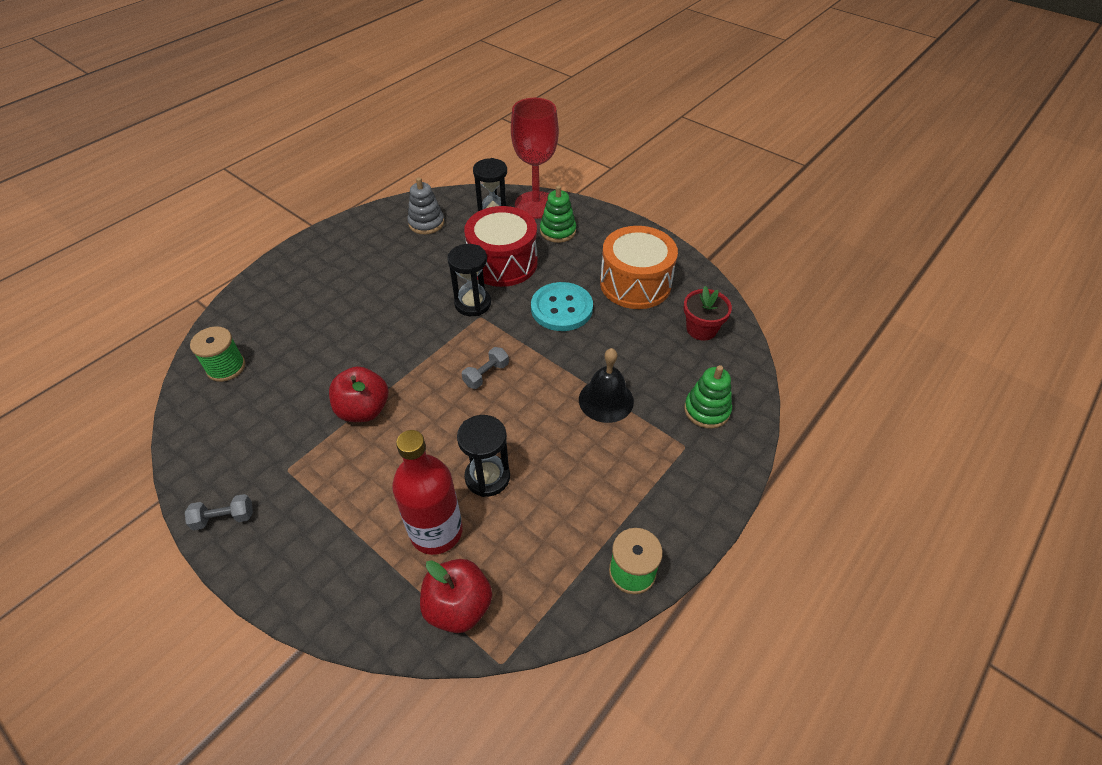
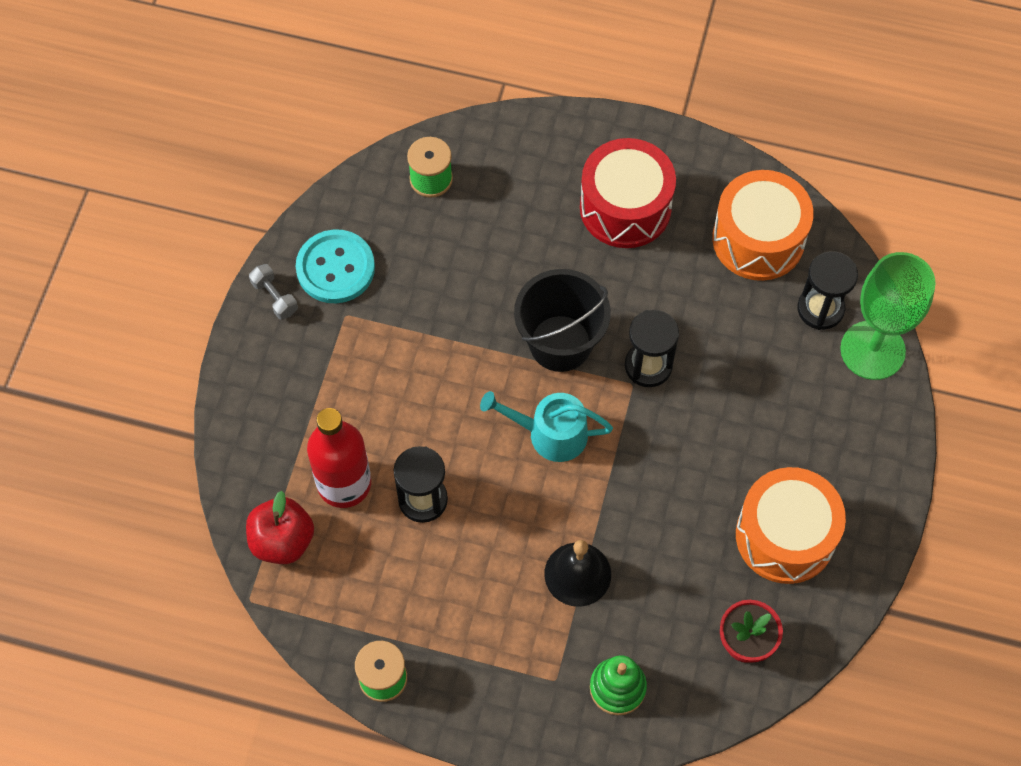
camera: 65 degrees right, 15 degrees up
red apple [329,366,388,422] -> none
grey stacking toy [407,177,444,234] -> orange drum [712,170,814,281]
grey dumbbell [462,347,509,389] -> turquoise watering can [480,391,613,462]
red drum [464,206,538,287] -> red drum moved to [580,138,676,248]
red goblet [511,98,559,219] -> green goblet [840,252,936,380]
turquoise button [531,282,593,331] -> turquoise button moved to [296,229,375,303]
green stacking toy [540,185,576,243] -> none
none -> black bucket [514,269,611,372]

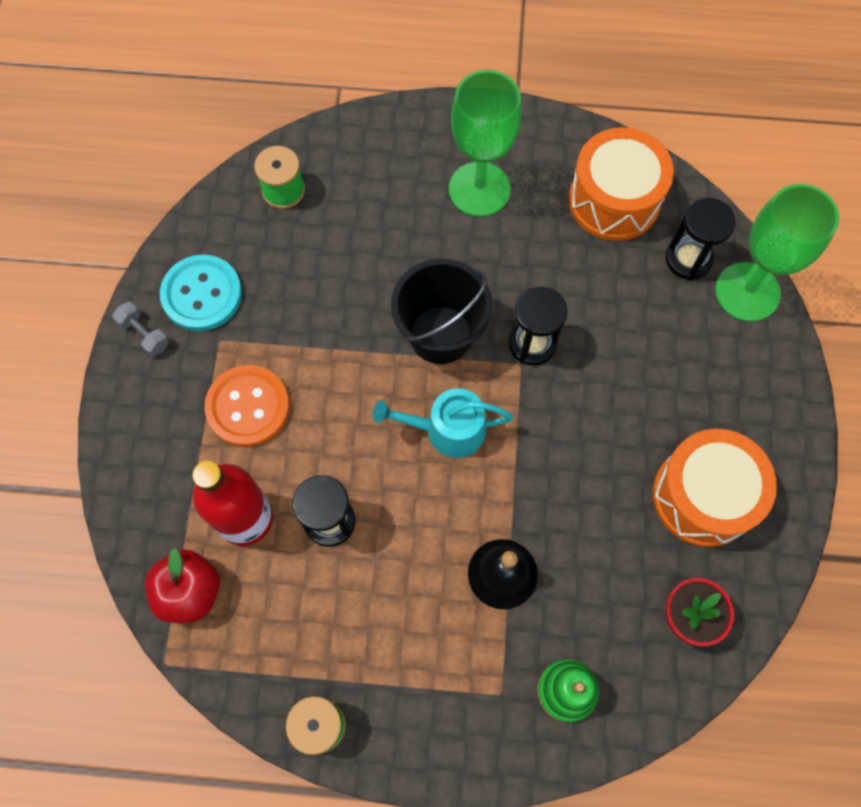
camera: 10 degrees left, 5 degrees up
red drum [580,138,676,248] -> green goblet [449,70,522,217]
none -> orange button [204,365,290,447]

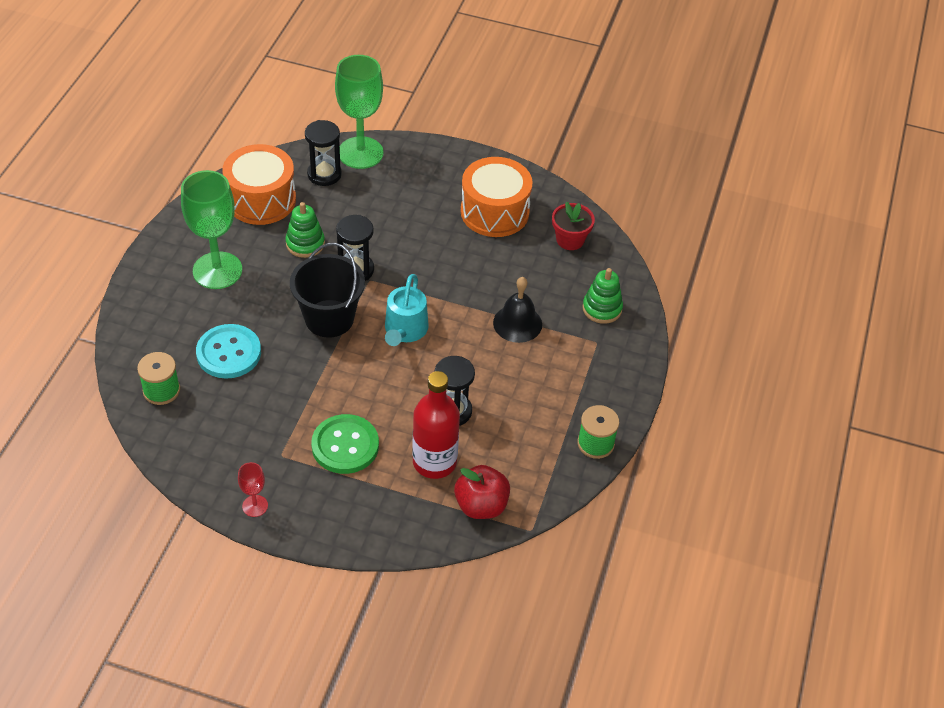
camera: 80 degrees left, 20 degrees down
grey dumbbell [112,302,169,356] -> red goblet [238,462,268,517]
turquoise button [160,255,242,331] -> turquoise button moved to [196,324,261,379]
orange button [204,365,290,447] -> green button [311,414,379,474]
none -> green stacking toy [285,202,325,258]

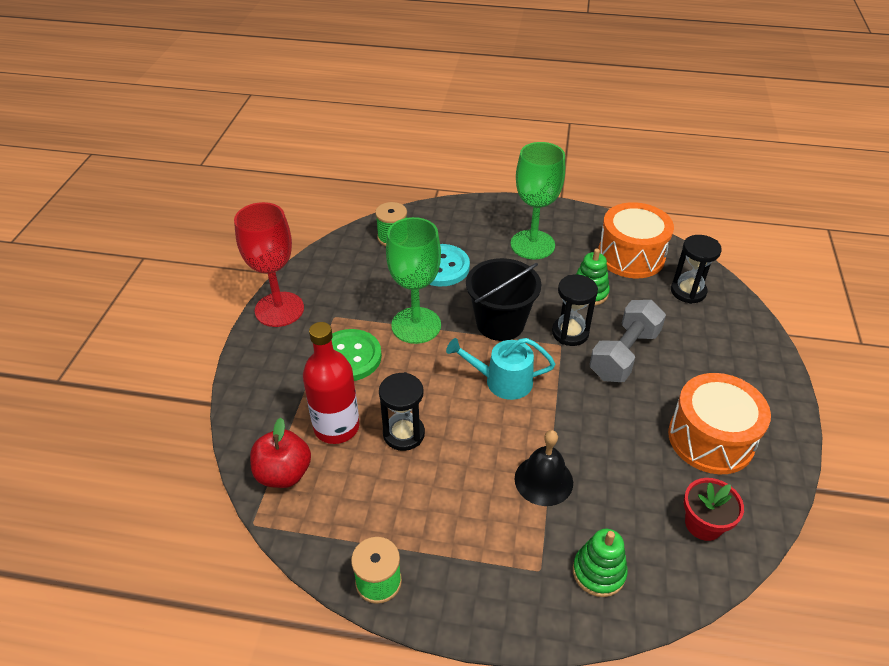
camera: 85 degrees right, 5 degrees down
red goblet [238,462,268,517] -> red goblet [234,202,304,327], size x2.20
green goblet [335,55,384,169] -> green goblet moved to [386,217,441,344]
none -> grey dumbbell [589,300,666,382]

